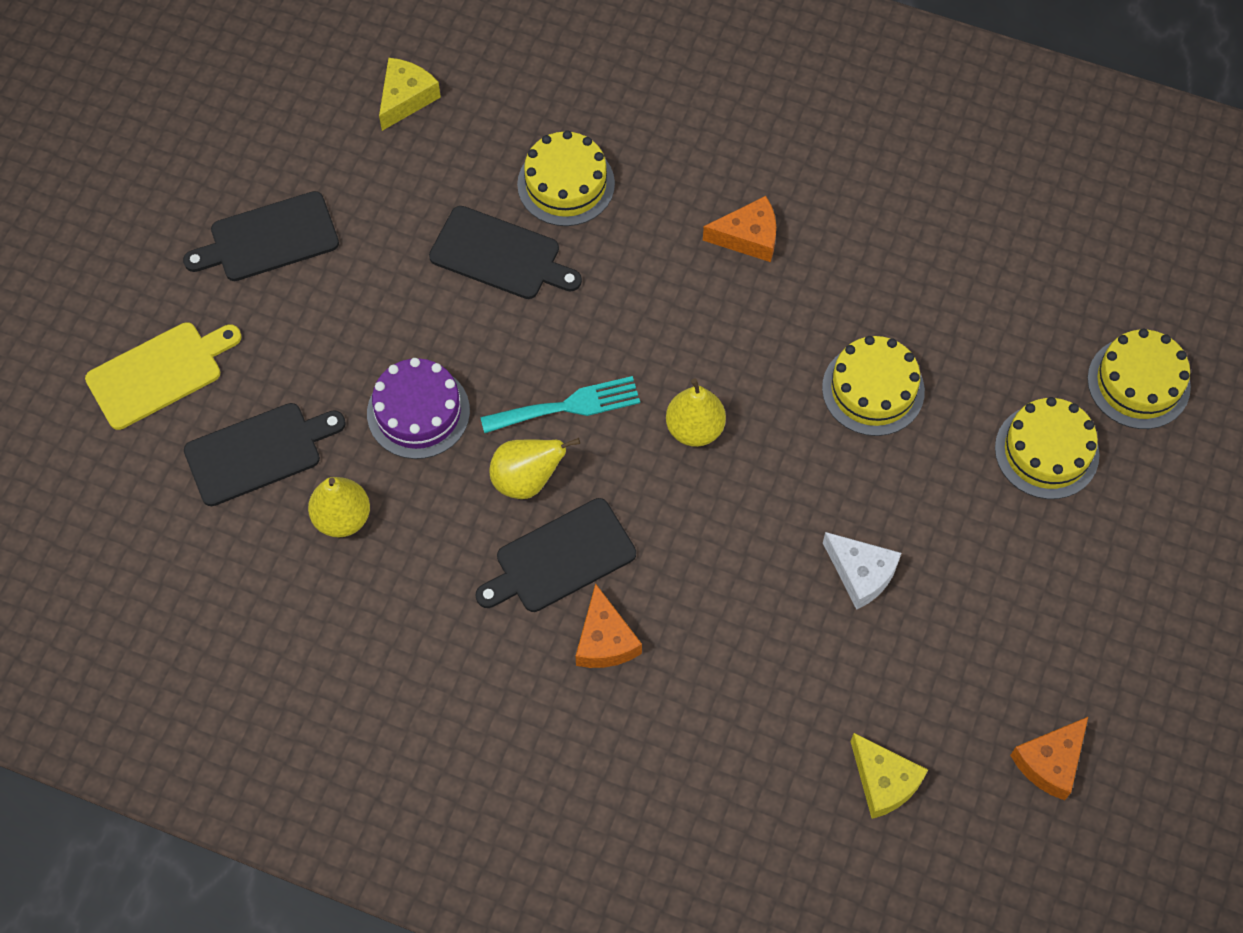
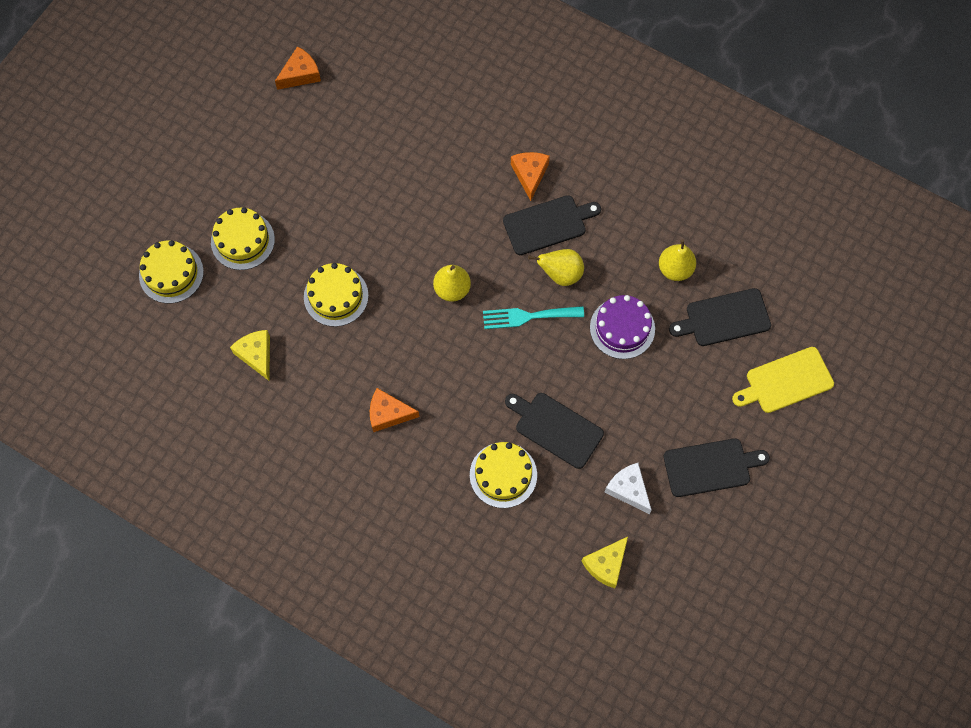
camera: 170 degrees left, 5 degrees up
white cheese [823,532,901,610] -> white cheese moved to [604,463,651,514]
yellow cheese [850,733,928,819] -> yellow cheese moved to [230,330,270,381]

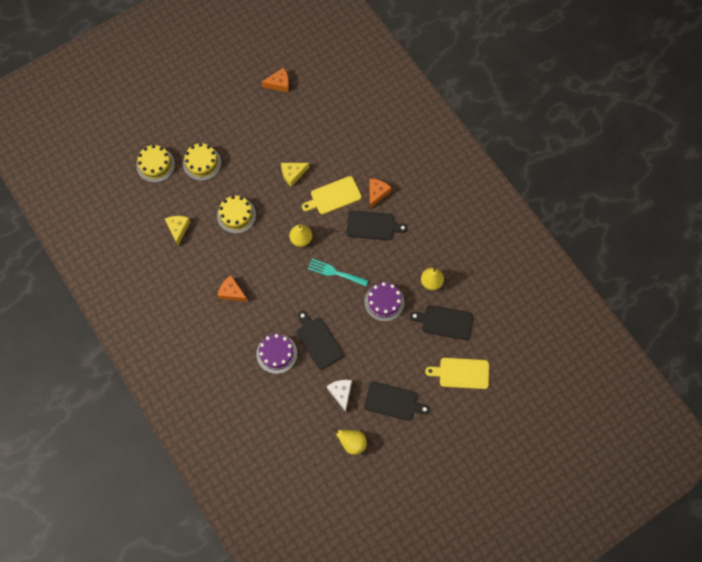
camera: 25 degrees right, 0 degrees up
yellow cake [470,442,537,508] -> purple cake [256,334,297,374]
yellow pear [528,249,584,286] -> yellow pear moved to [331,428,367,455]
yellow cheese [582,537,628,588] -> yellow cheese moved to [281,163,310,187]
none -> yellow cutting board [302,176,362,214]

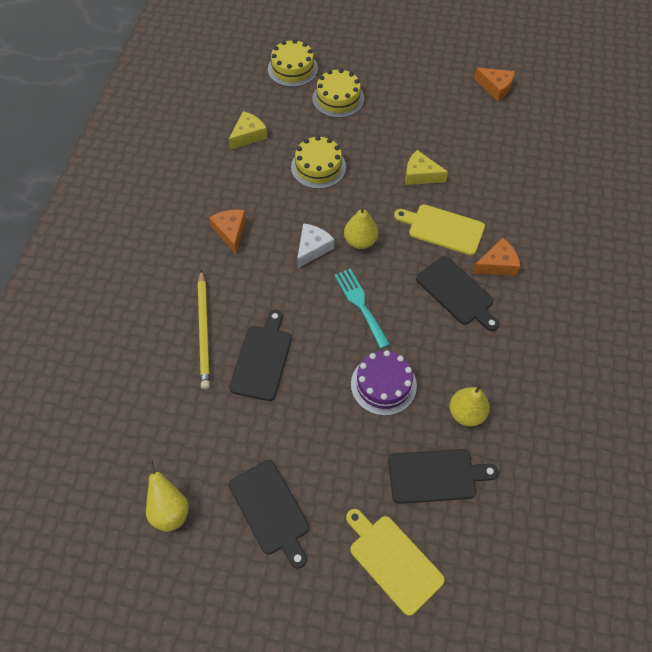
camera: 45 degrees right, 10 degrees down
purple cake [256,334,297,374] -> yellow pencil [198,269,210,389]
white cheese [327,380,352,412] -> white cheese moved to [297,223,334,268]
black cutting board [410,305,473,340] -> black cutting board turned 120 degrees clockwise [388,449,498,504]

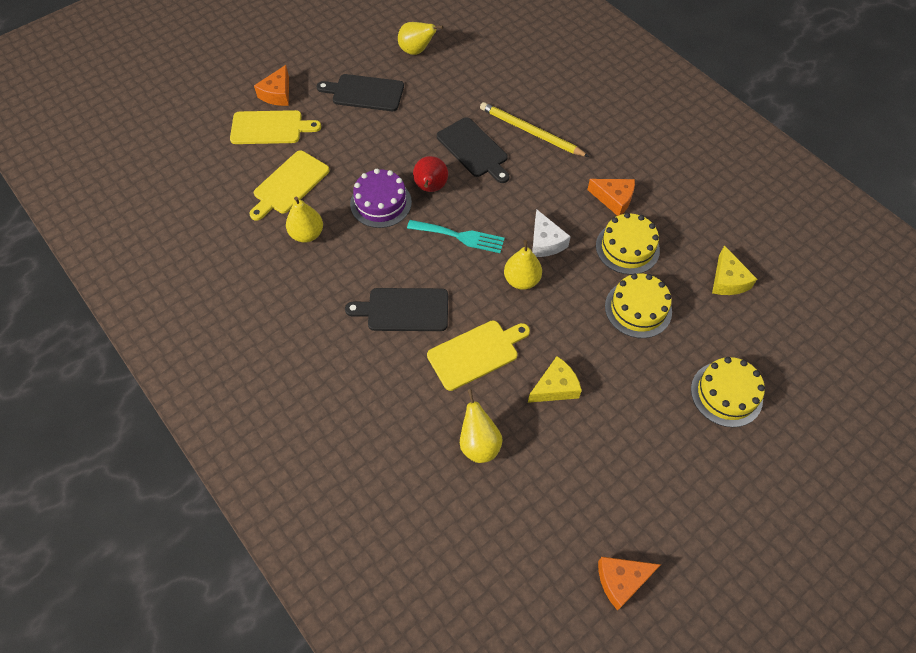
camera: 130 degrees right, 0 degrees up
yellow cake [268,39,318,87] -> yellow cake moved to [596,213,660,275]
black cutting board [388,449,498,504] -> yellow cutting board [249,151,330,221]
orange cheese [473,238,520,276] -> orange cheese moved to [254,65,289,106]
none -> red pear [413,156,448,192]
none -> yellow pear [460,389,503,463]

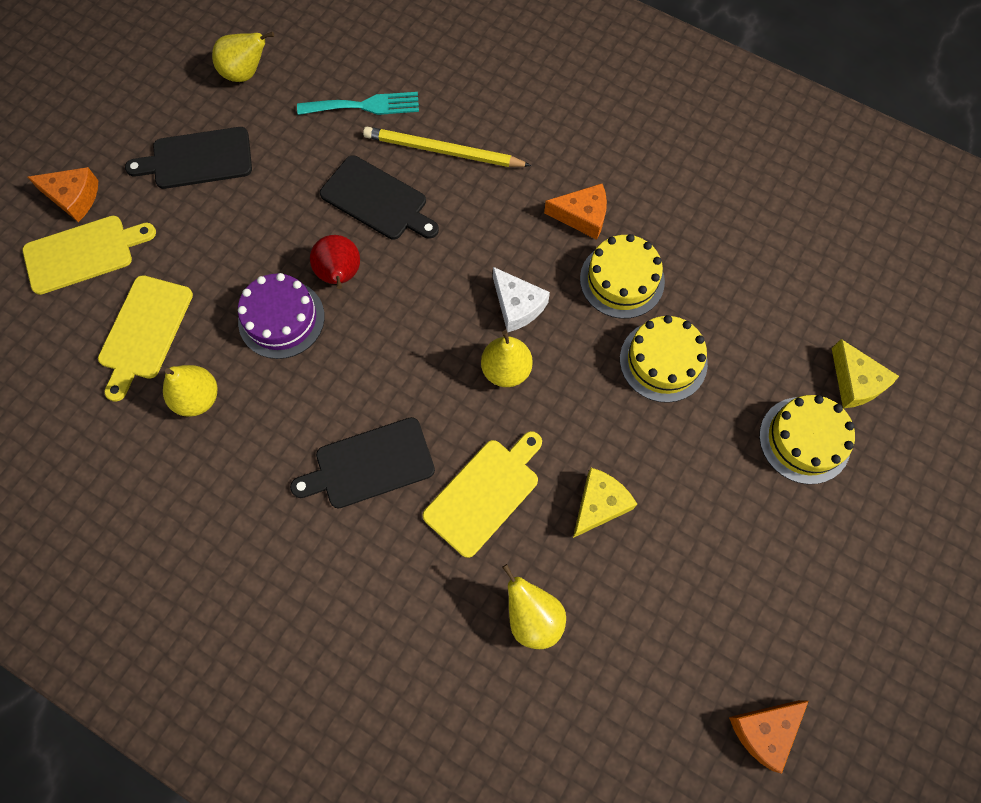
camera: 20 degrees left, 10 degrees up
orange cheese [254,65,289,106] -> orange cheese turned 75 degrees counterclockwise [28,167,98,222]
turquoise fork [407,220,505,253] -> turquoise fork moved to [297,92,419,115]
yellow cheese [712,245,757,295] -> yellow cheese moved to [832,339,899,408]

